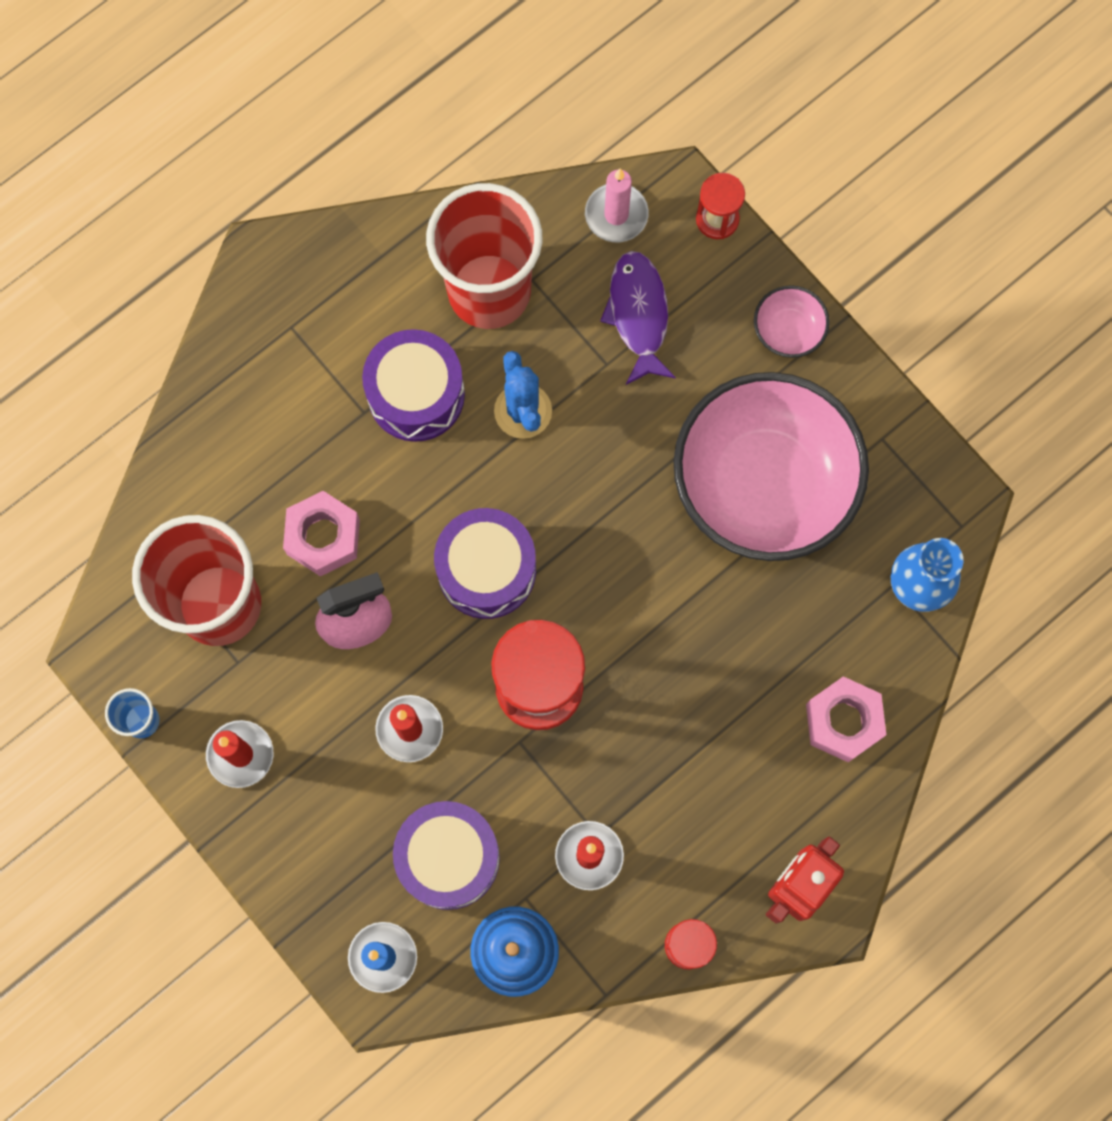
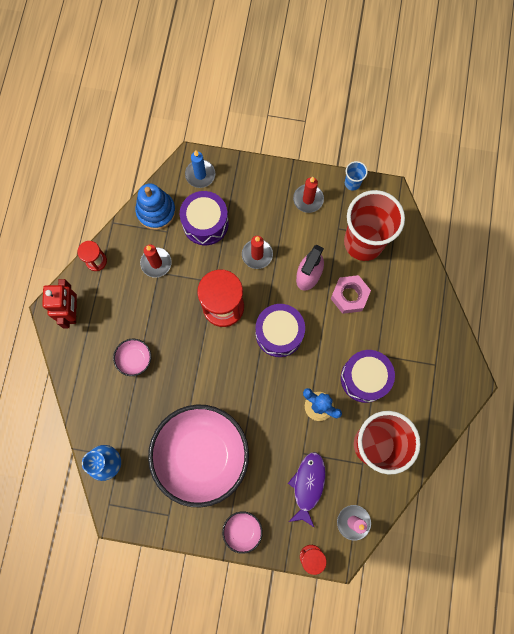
camera: 140 degrees right, 0 degrees up
purple fish [600,251,676,385] -> purple fish turned 120 degrees counterclockwise [288,452,326,528]
pink nut [806,676,886,762] -> none
none -> pink bowl [113,339,151,376]

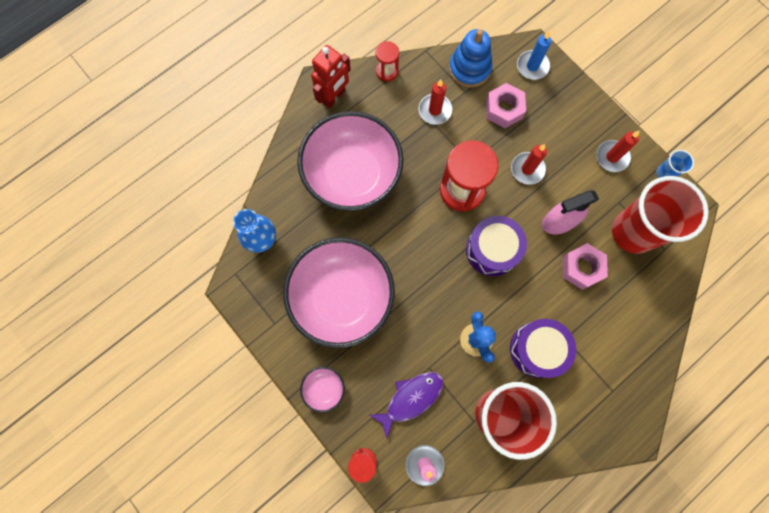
camera: 40 degrees right, 0 degrees up
pink bowl [113,339,151,376] -> pink bowl [297,111,403,211], size x2.48
purple drum [180,191,229,245] -> pink nut [486,83,526,128]

